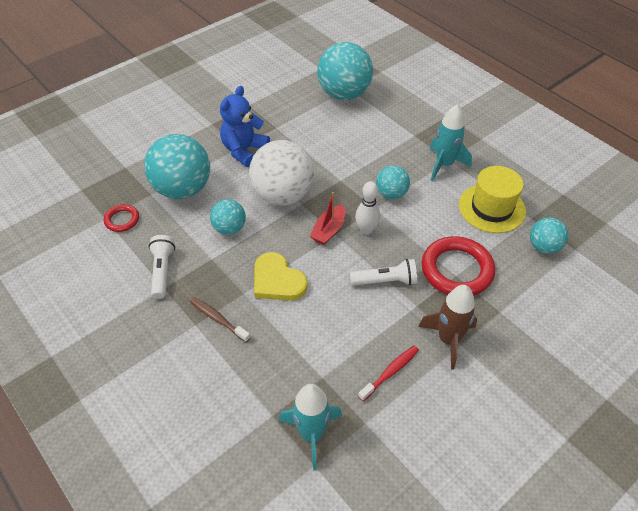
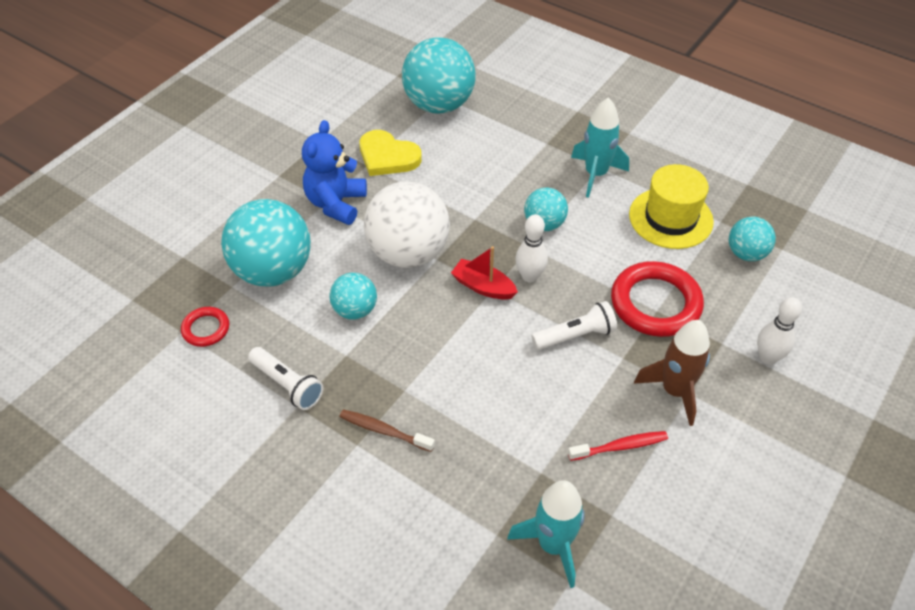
camera: 15 degrees left, 0 degrees up
white flashlight [149,235,175,299] -> white flashlight turned 150 degrees clockwise [248,347,324,410]
yellow heart [254,252,308,301] -> yellow heart moved to [360,130,422,176]
red boat [310,192,345,245] -> red boat turned 105 degrees clockwise [451,246,518,300]
red toothbrush [358,346,419,401] -> red toothbrush turned 45 degrees clockwise [568,431,668,461]
none -> white bowling pin [757,297,802,365]

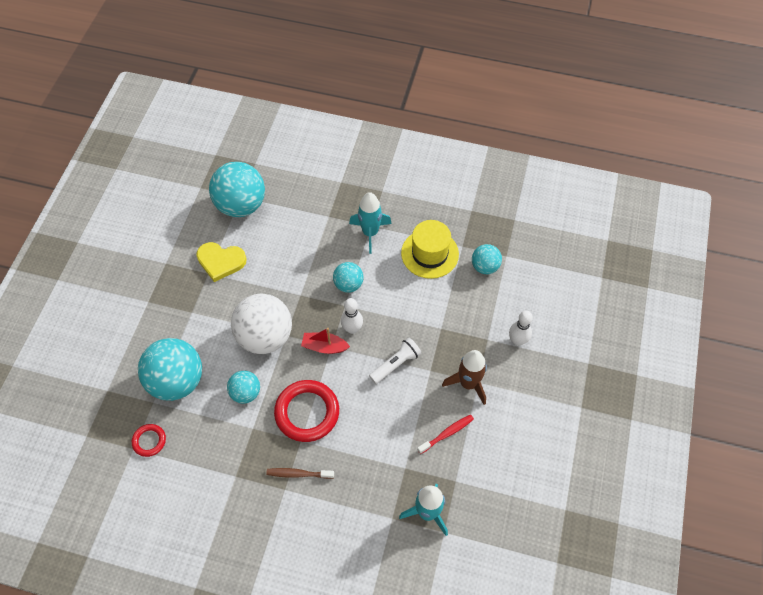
camera: 20 degrees left, 10 degrees up
white flashlight [248,347,324,410] -> none
blue teddy bear [302,120,367,225] -> none
red ring [611,261,704,337] -> red ring moved to [274,380,339,442]

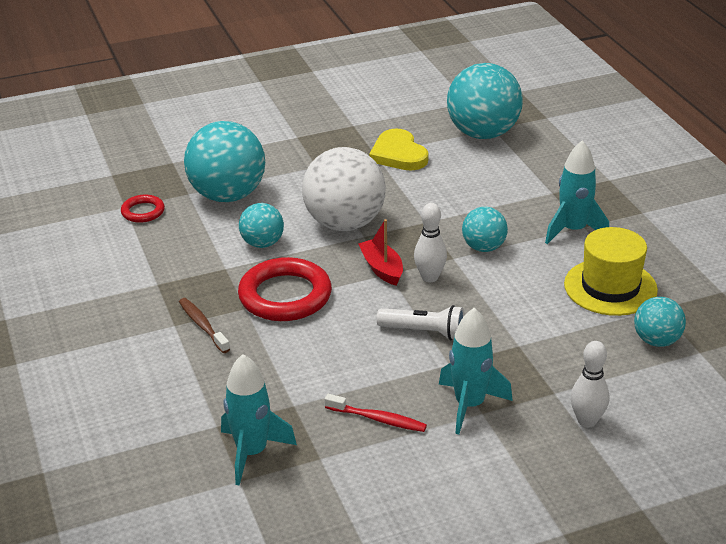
camera: 55 degrees right, 25 degrees down
brown rocket [442,350,487,405] -> turquoise rocket [439,308,513,435]

